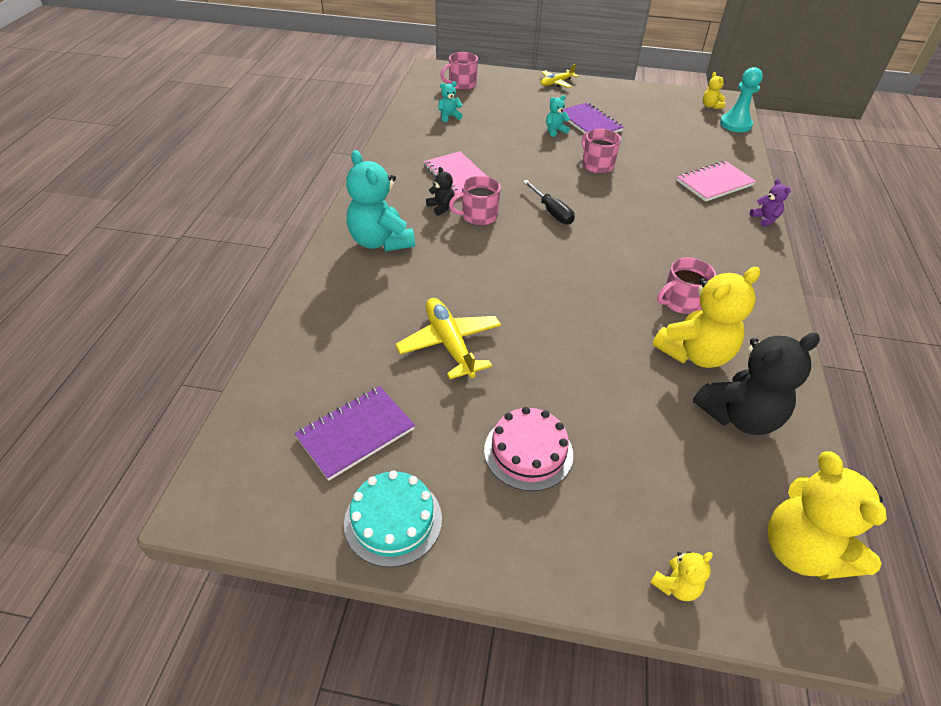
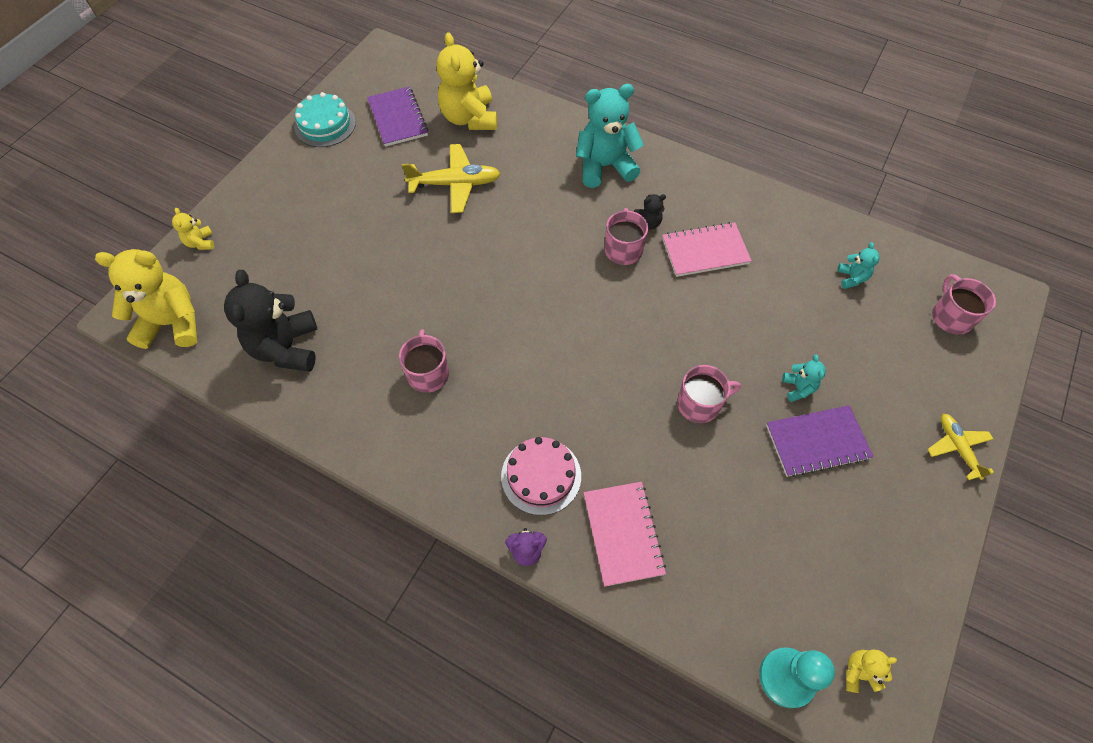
camera: 110 degrees right, 15 degrees up
pink cake [484,407,573,491] -> pink cake moved to [501,437,581,515]
black screwdriver [523,180,575,225] -> none
yellow teddy bear [653,267,760,368] -> yellow teddy bear moved to [437,32,497,130]

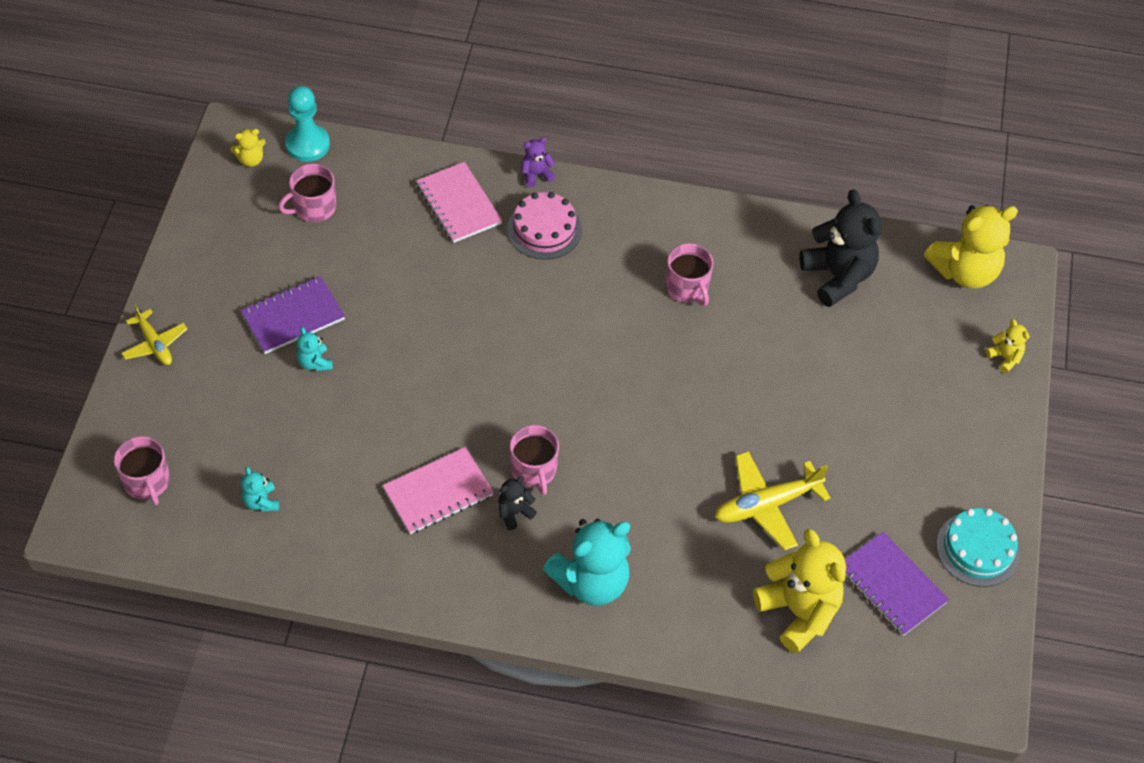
camera: 160 degrees right, 5 degrees down
pink mug [677,365,741,423] -> pink mug moved to [278,164,337,222]

